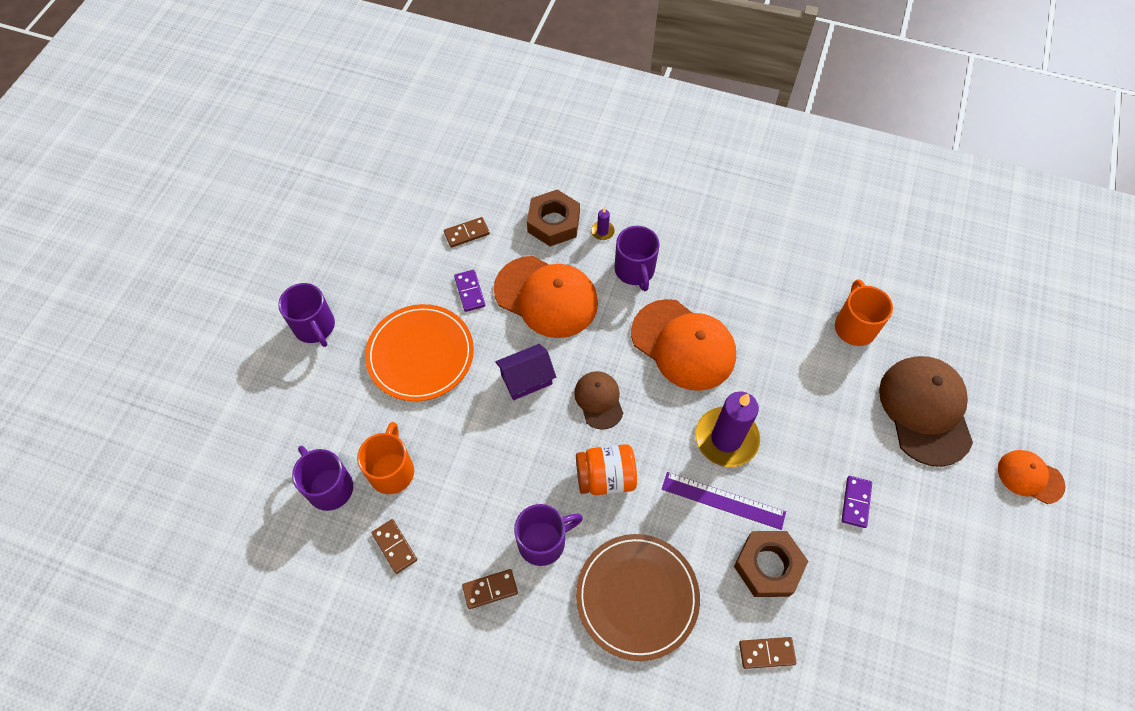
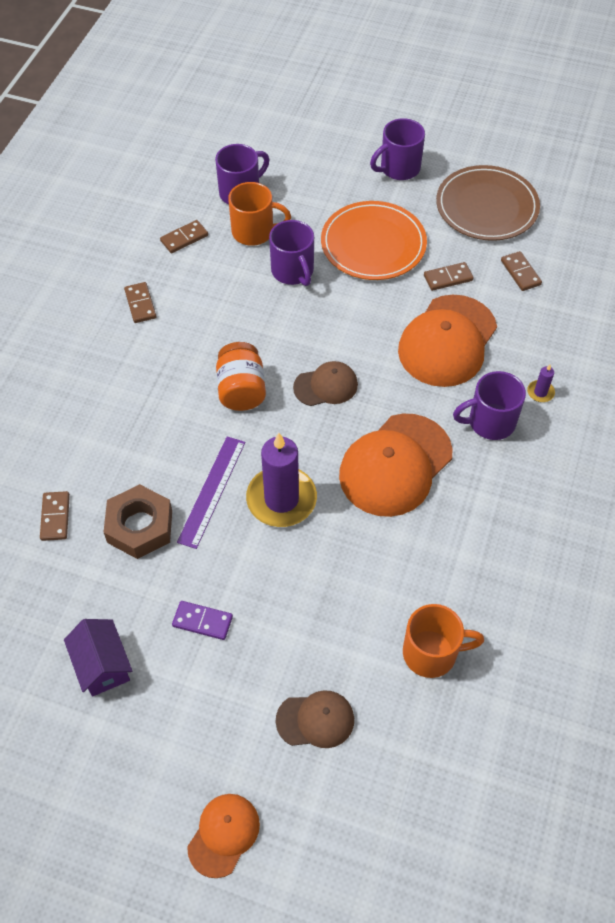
camera: 90 degrees right, 5 degrees down
purple domino [454,270,485,312] -> brown domino [424,262,473,291]
purple house [495,344,556,400] -> purple house moved to [64,619,132,697]
purple mug [514,504,583,566] -> purple mug moved to [269,220,314,286]
brown nut [527,189,580,246] -> none
brown plate [576,534,700,661] -> brown plate moved to [436,165,540,241]
brown cap [879,356,973,467] -> brown cap [276,690,354,748], size x0.54

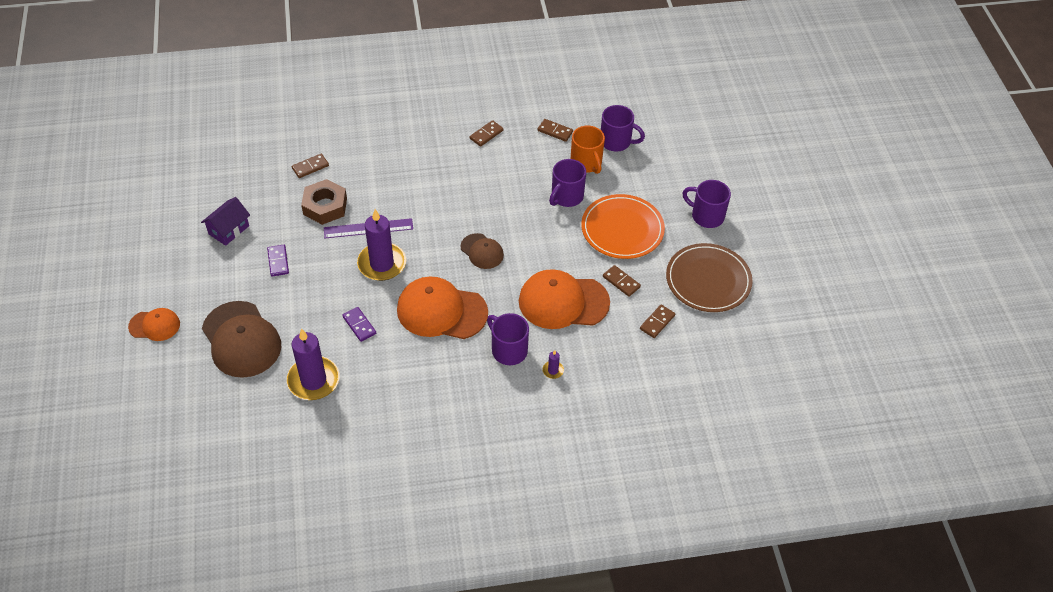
camera: 60 degrees right, 5 degrees down
orange jar [216,342,266,411] -> none
brown cap [276,690,354,748] -> brown cap [202,301,281,378], size x1.85
orange mug [403,604,484,678] -> purple candle [286,328,340,400]
none -> purple domino [342,307,376,342]

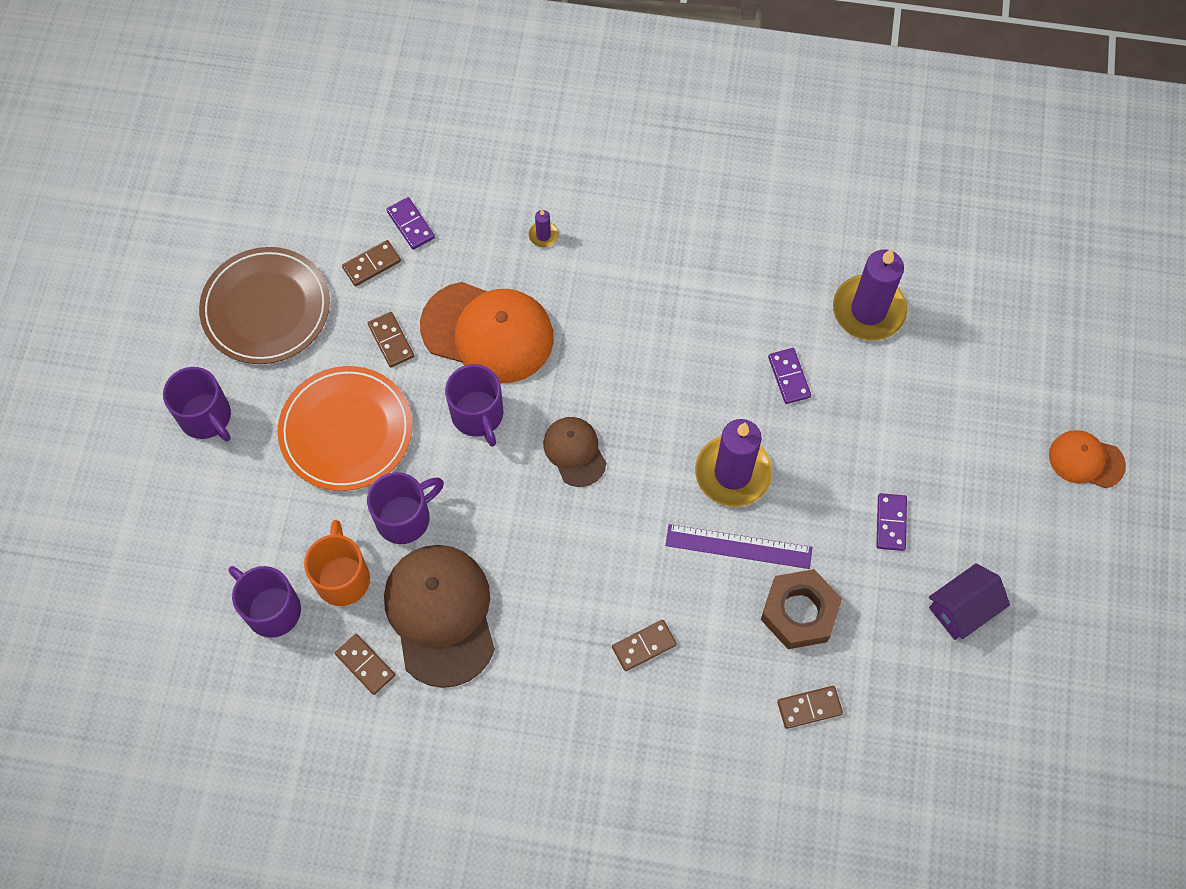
camera: 160 degrees left, 15 degrees up
brown cap [202,301,281,378] -> brown cap moved to [384,545,495,688]
orange cap [397,277,488,339] -> none
brown domino [470,120,503,147] -> brown domino moved to [612,620,677,671]
purple mug [487,313,529,365] -> purple mug moved to [445,364,503,447]
none -> purple domino [386,197,435,250]

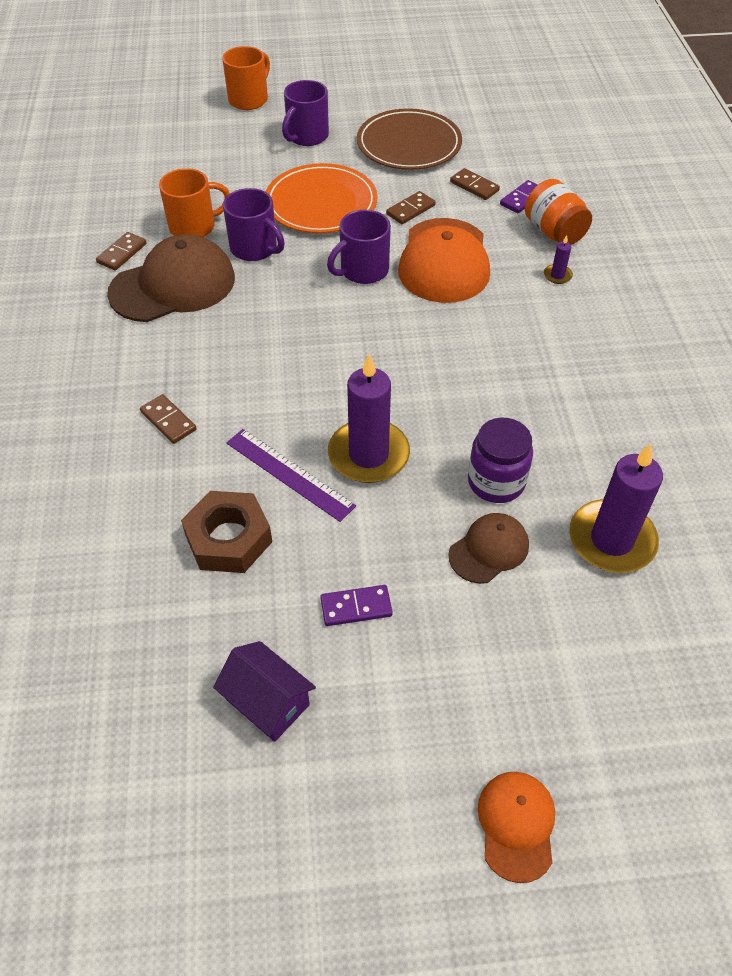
camera: 75 degrees right, 15 degrees down
purple mug [228,566,301,638] -> none
brown cap [543,417,606,487] -> brown cap moved to [448,513,529,584]
purple ruler [665,524,813,569] -> purple ruler turned 45 degrees counterclockwise [226,429,356,522]
purple domino [768,348,811,404] -> purple jar [468,418,533,503]
brown domino [777,686,843,729] -> none
none -> orange mug [222,46,270,110]
none -> orange jar [525,179,592,245]

